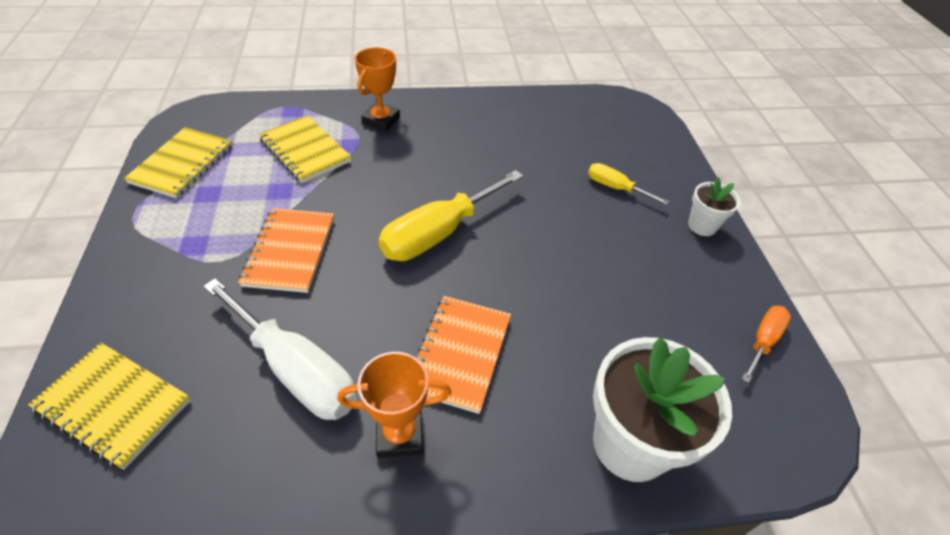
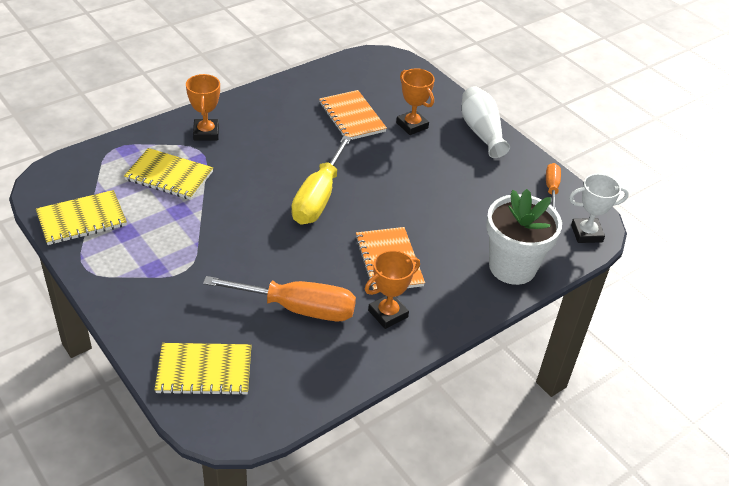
camera: 30 degrees left, 5 degrees down
yellow notebook [124,127,233,198] -> yellow notebook turned 75 degrees clockwise [36,190,127,245]
white screwdriver [203,278,357,420] -> orange screwdriver [203,276,356,321]
orange notebook [238,208,334,293] -> orange notebook moved to [319,90,387,140]
yellow screwdriver [588,163,669,205] -> orange trophy [396,68,435,135]
white flower pot [688,178,740,236] -> white vase [461,86,510,158]
none -> white trophy [569,174,629,243]

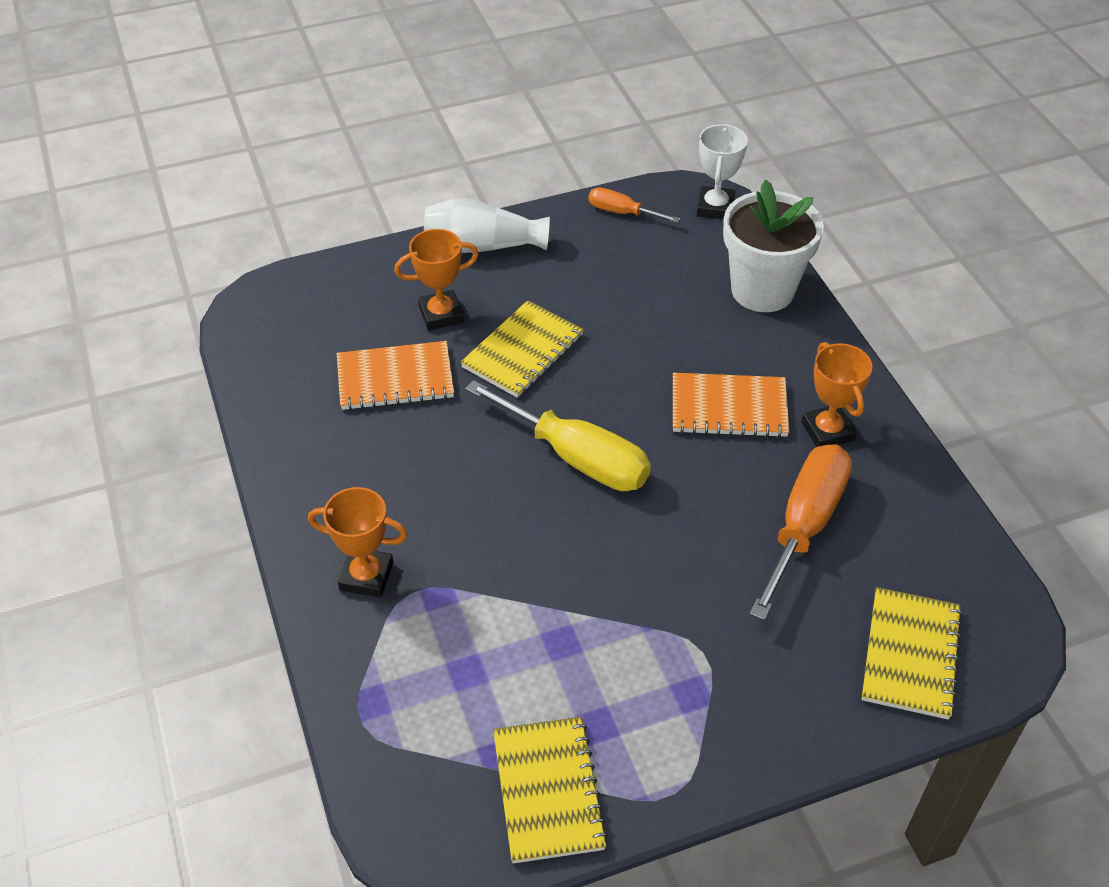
camera: 70 degrees left, 5 degrees up
yellow notebook [124,148,213,200] -> yellow notebook moved to [461,300,584,398]

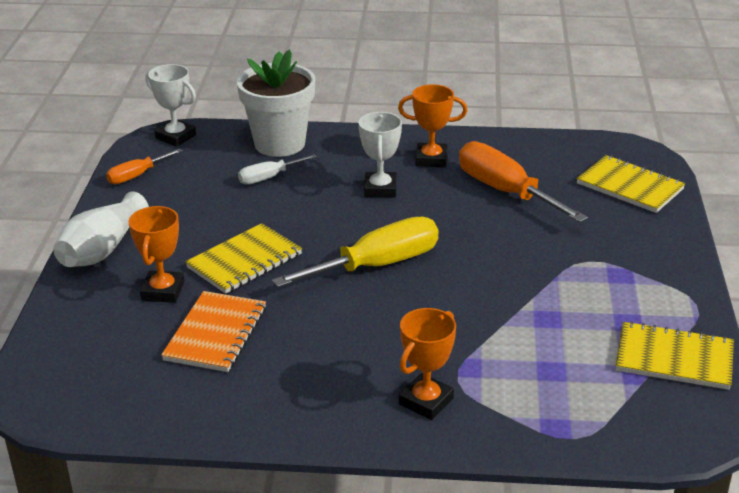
camera: 65 degrees left, 15 degrees down
yellow notebook [461,300,584,398] -> yellow notebook turned 75 degrees clockwise [185,223,302,294]
orange notebook [673,373,790,438] -> white trophy [359,112,402,197]
none -> white screwdriver [238,154,317,184]

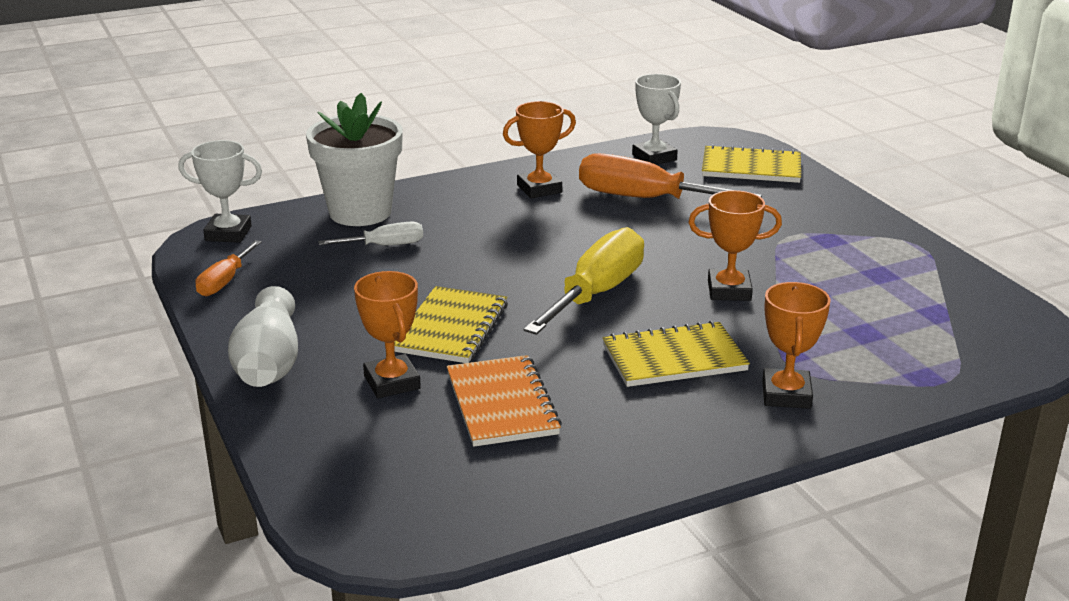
camera: 30 degrees left, 5 degrees down
white screwdriver [238,154,317,184] -> white screwdriver turned 135 degrees counterclockwise [318,222,423,246]
white trophy [359,112,402,197] -> white trophy moved to [632,74,681,165]
yellow notebook [616,321,734,390] -> yellow notebook moved to [602,321,750,387]
none -> orange trophy [688,190,782,301]

